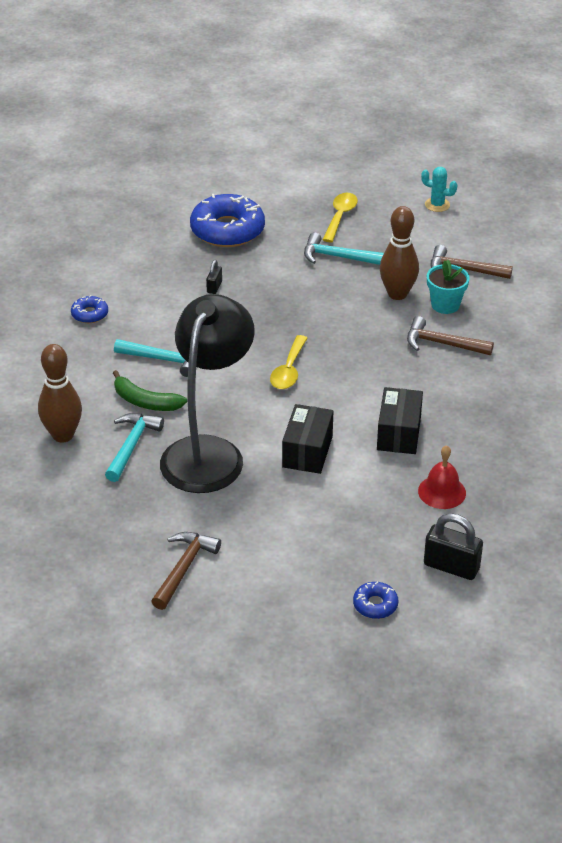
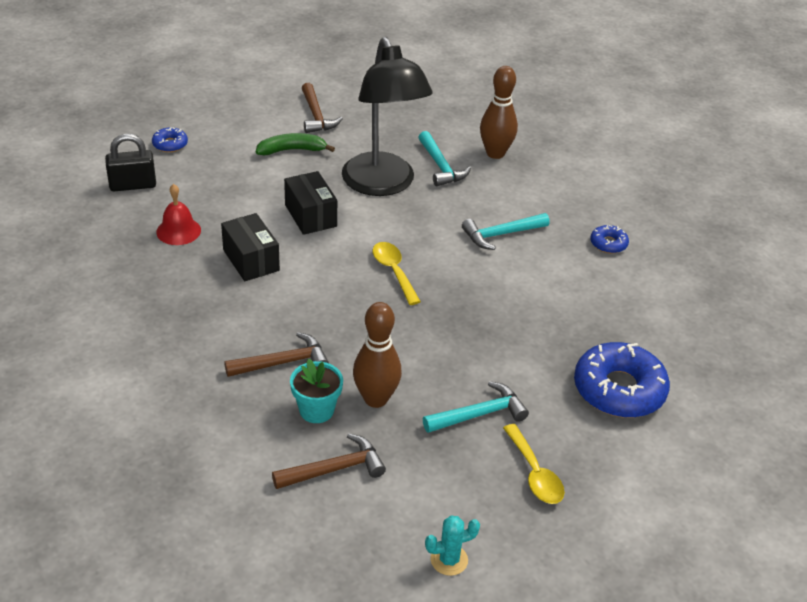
camera: 140 degrees right, 0 degrees up
green banana [113,370,187,411] -> green banana moved to [256,133,335,155]
black padlock [206,260,222,294] -> none

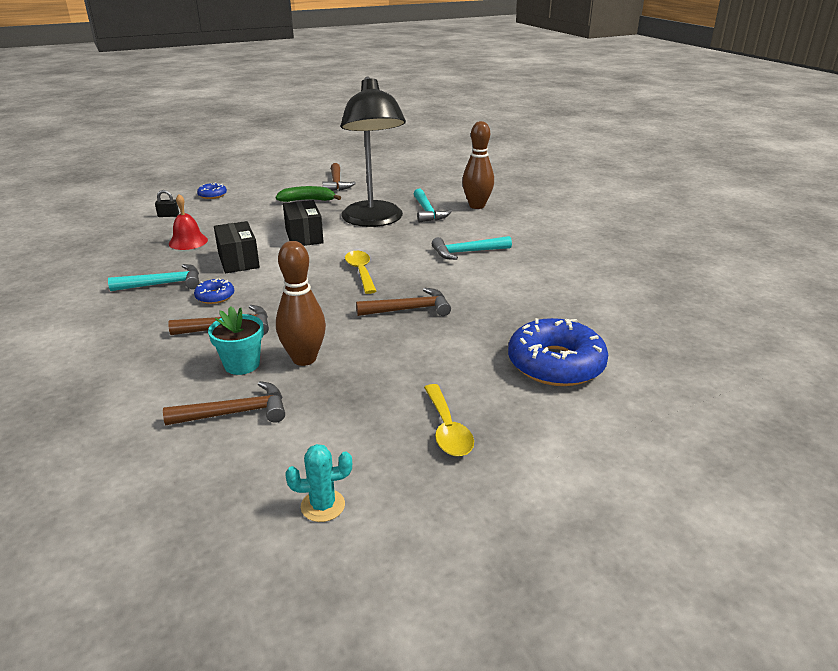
camera: 10 degrees right, 10 degrees down
black padlock [105,134,156,191] -> black padlock [155,190,179,217], size x0.53
turquoise hammer [423,381,529,433] -> turquoise hammer moved to [108,264,199,291]
blue donut [590,225,629,253] -> blue donut moved to [194,278,234,304]
none -> brown hammer [356,288,451,316]

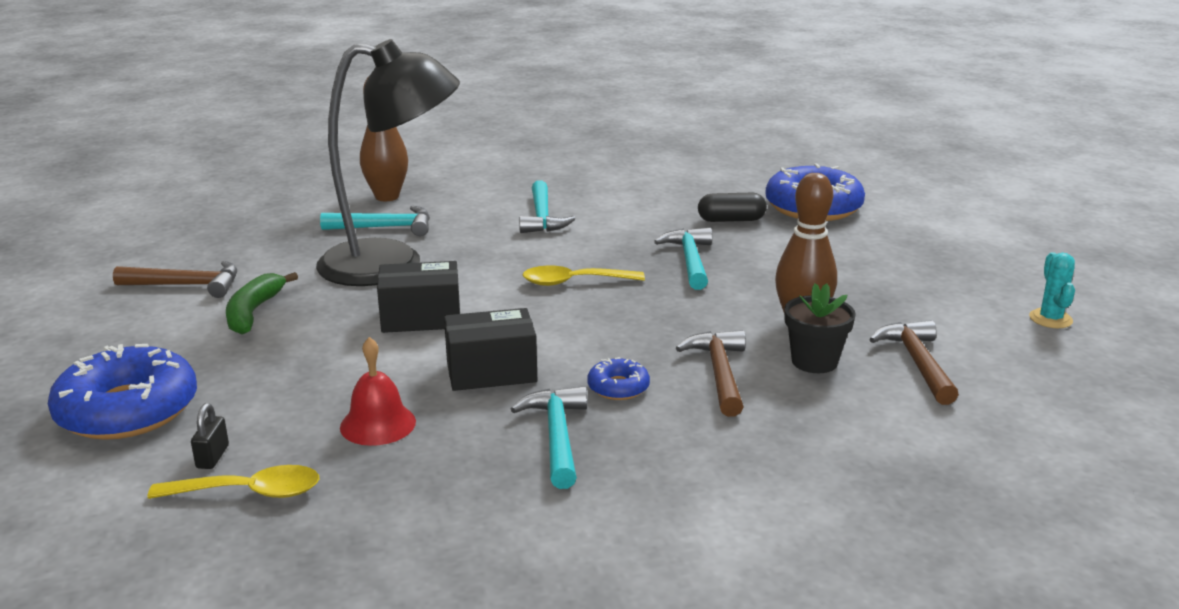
camera: 80 degrees left, 5 degrees down
blue donut [197,183,227,199] -> blue donut [48,344,197,440], size x2.14
turquoise flower pot [208,306,264,375] -> black flower pot [784,283,856,373]
brown hammer [356,288,451,316] -> turquoise hammer [654,228,712,290]
yellow spoon [424,384,474,456] -> yellow spoon moved to [148,465,319,499]
none -> black capsule [698,193,767,222]

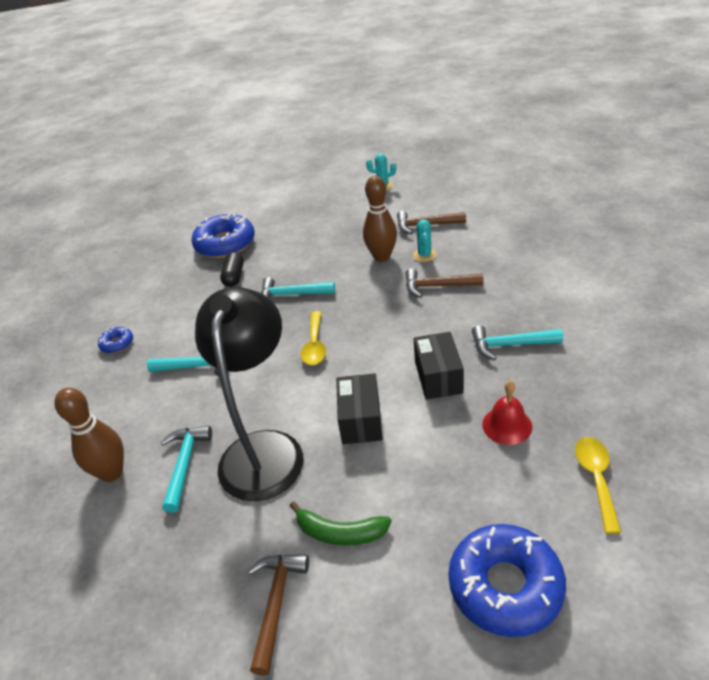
camera: 80 degrees left, 15 degrees up
black padlock [191,403,229,469] -> none
blue donut [587,357,650,400] -> blue donut moved to [98,327,133,353]
black flower pot [784,283,856,373] -> turquoise cactus [413,219,437,262]

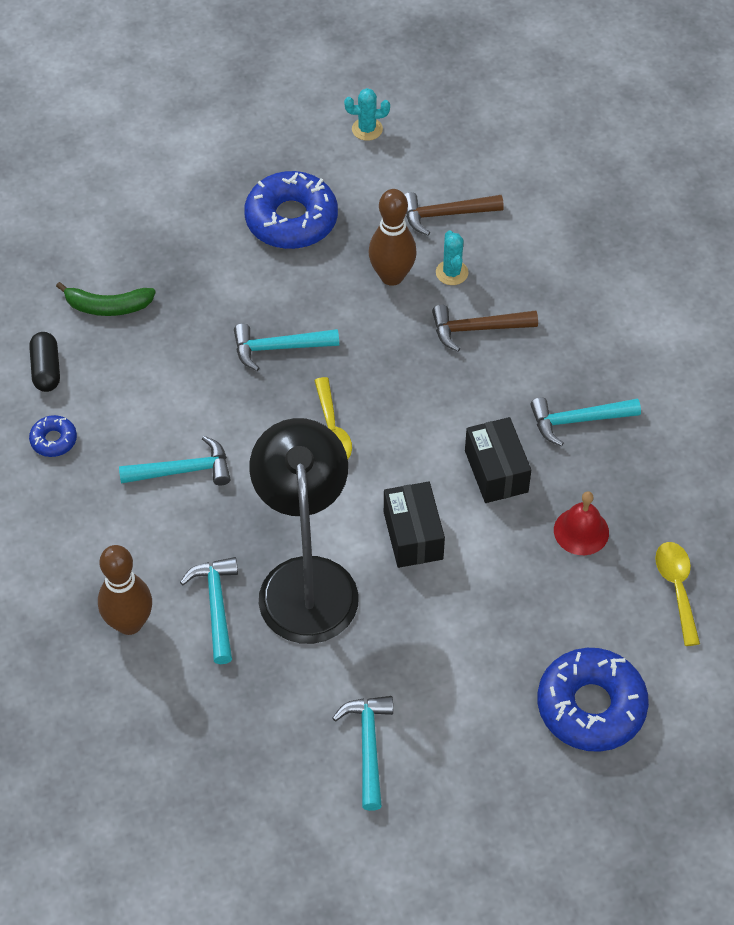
camera: 15 degrees left, 15 degrees up
blue donut [191,213,255,258] -> blue donut moved to [244,171,338,249]
black capsule [220,252,244,287] -> black capsule moved to [29,332,60,392]
brown hammer [248,555,309,676] -> turquoise hammer [332,696,393,811]
green banana [290,501,392,546] -> green banana moved to [56,282,156,316]

